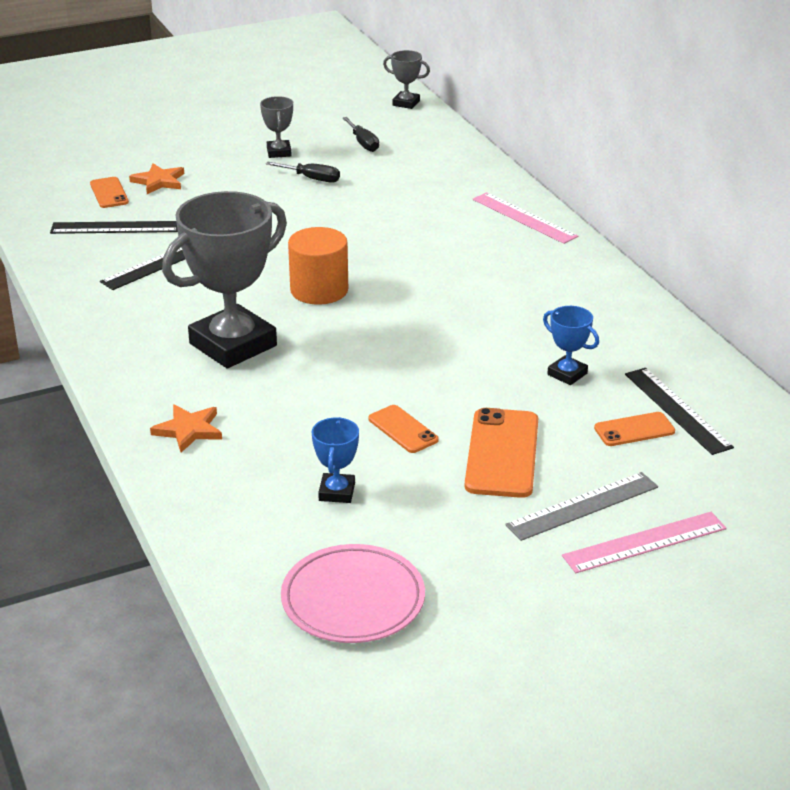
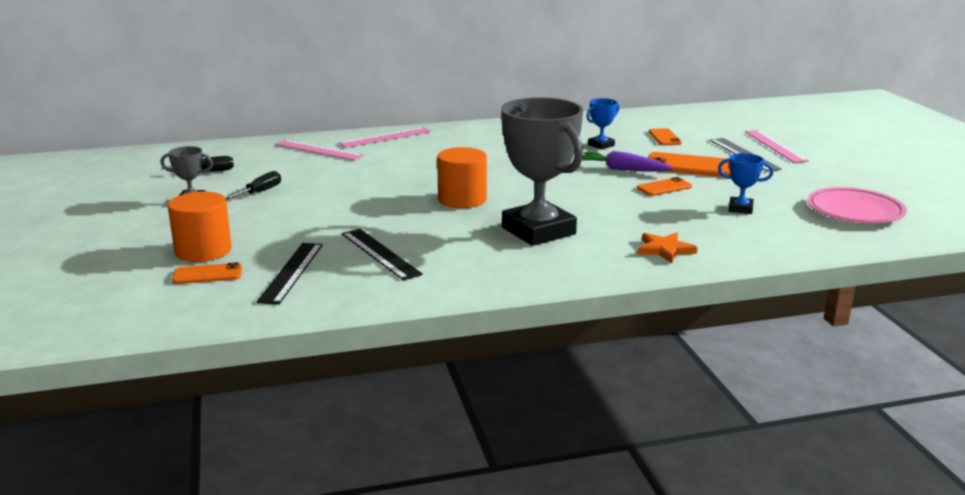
camera: 80 degrees left, 10 degrees down
orange star [129,163,184,194] -> orange cylinder [168,191,232,262]
grey trophy [383,50,430,109] -> none
black ruler [625,368,734,455] -> none
none -> pink ruler [275,139,364,161]
none -> purple carrot [582,151,673,172]

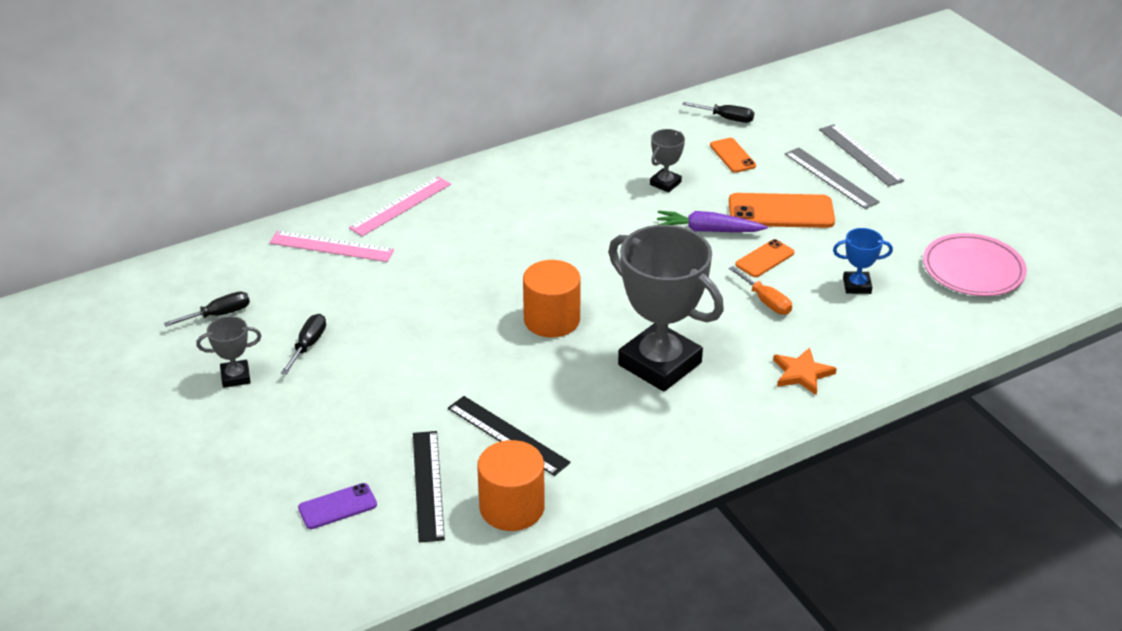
camera: 15 degrees left, 15 degrees up
orange cylinder [168,191,232,262] -> orange cylinder moved to [477,440,545,531]
orange phone [172,262,242,284] -> purple phone [298,483,377,529]
blue trophy [586,98,619,150] -> grey trophy [650,129,685,193]
pink ruler [745,130,809,163] -> grey ruler [819,124,904,186]
none -> black screwdriver [682,102,754,123]
none -> orange screwdriver [729,266,792,315]

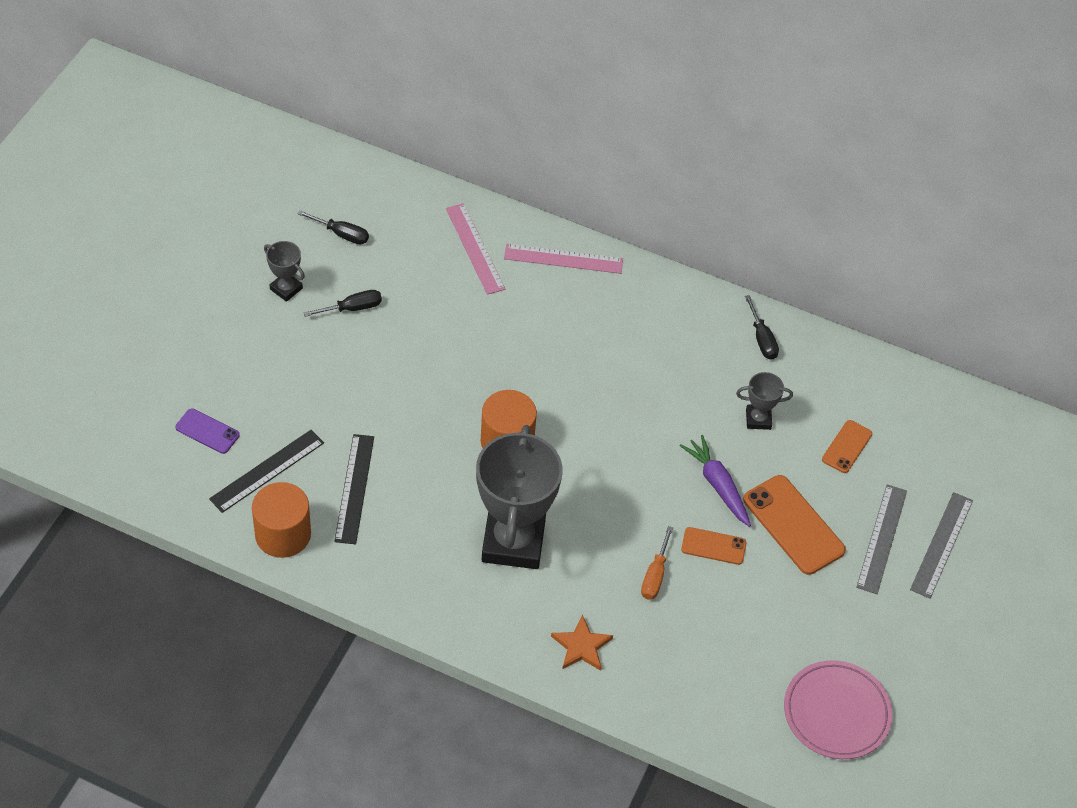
camera: 50 degrees right, 15 degrees up
black screwdriver [682,102,754,123] -> black screwdriver moved to [745,295,779,360]
blue trophy [833,228,893,294] -> none

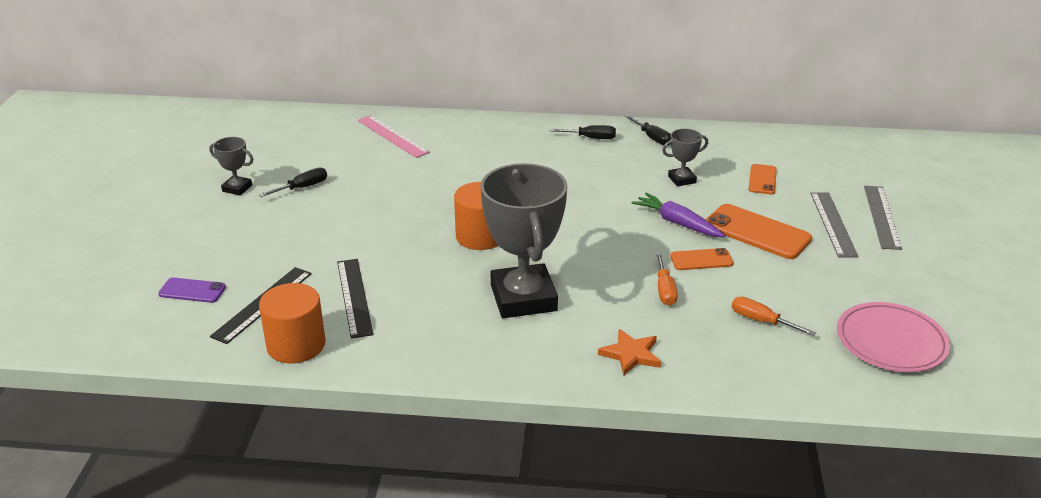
camera: 15 degrees left, 20 degrees down
black screwdriver [297,210,369,244] -> black screwdriver moved to [549,125,616,139]
pink ruler [504,244,623,274] -> none
none -> orange screwdriver [732,297,816,336]

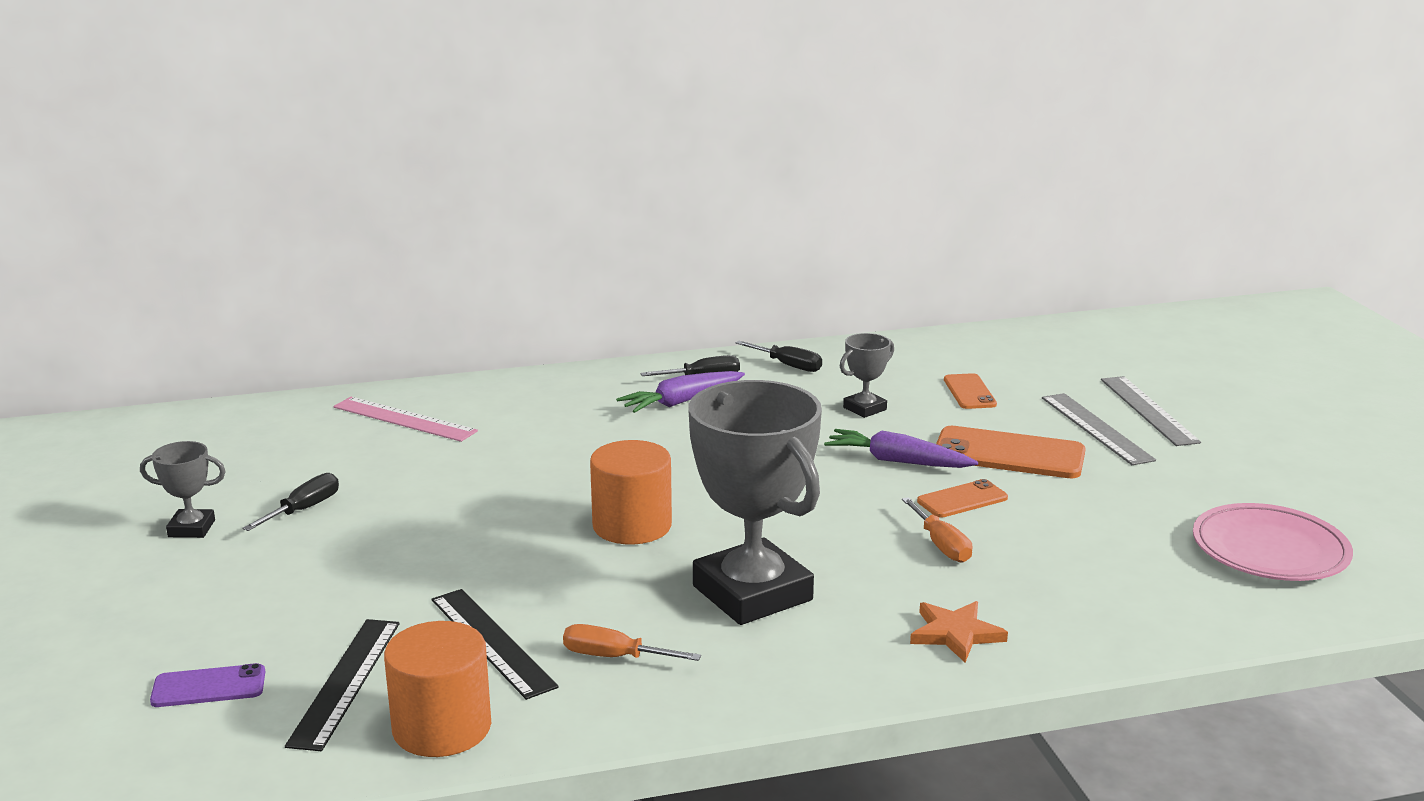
camera: 20 degrees left, 10 degrees down
orange screwdriver [732,297,816,336] -> orange screwdriver moved to [563,624,701,661]
none -> purple carrot [616,371,745,413]

